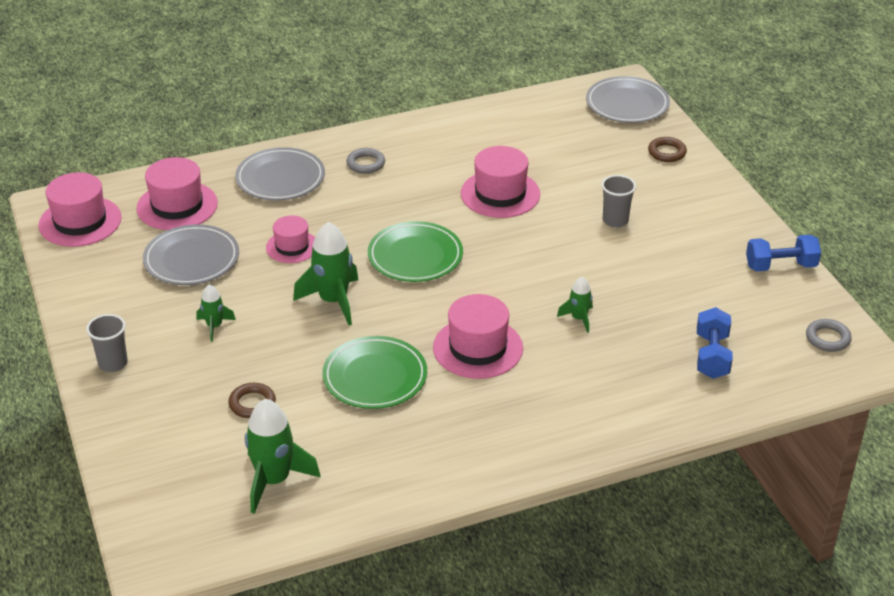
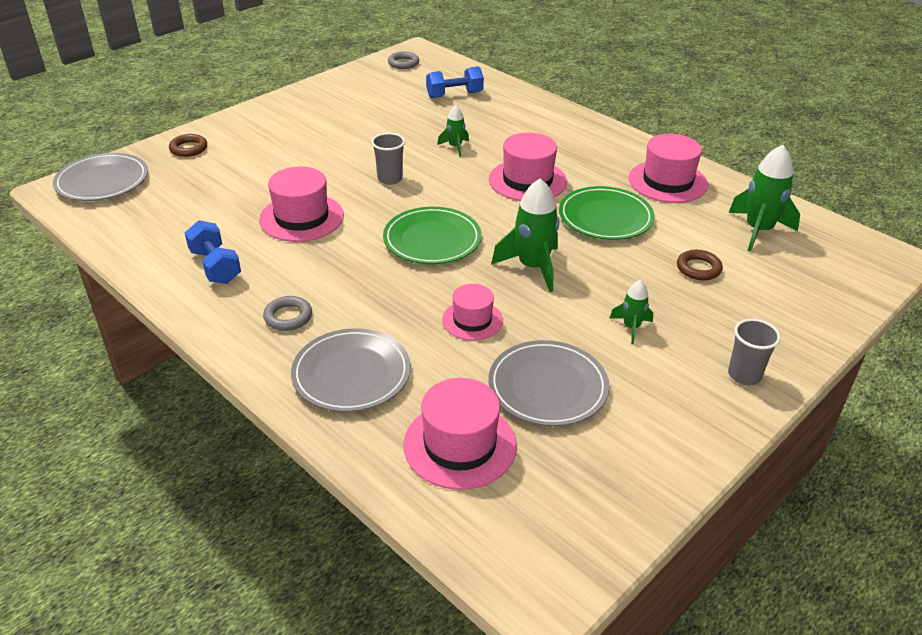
camera: 115 degrees left, 0 degrees up
pink hat [38,172,122,247] -> pink hat moved to [629,134,708,203]
grey cup [601,175,636,227] -> grey cup moved to [371,133,405,185]
blue dumbbell [746,235,821,272] -> blue dumbbell moved to [185,220,241,284]

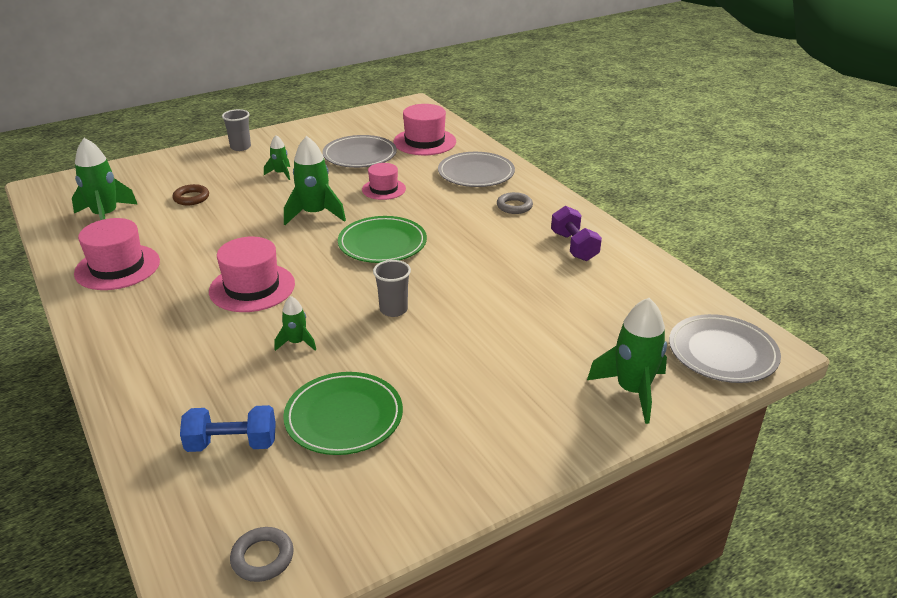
camera: 165 degrees left, 5 degrees down
brown ring [169,134,207,157] -> green rocket [587,298,667,424]
blue dumbbell [185,220,241,284] -> purple dumbbell [551,206,602,261]
pink hat [259,167,344,242] -> none
green plate [559,186,655,240] -> green plate moved to [283,372,403,455]

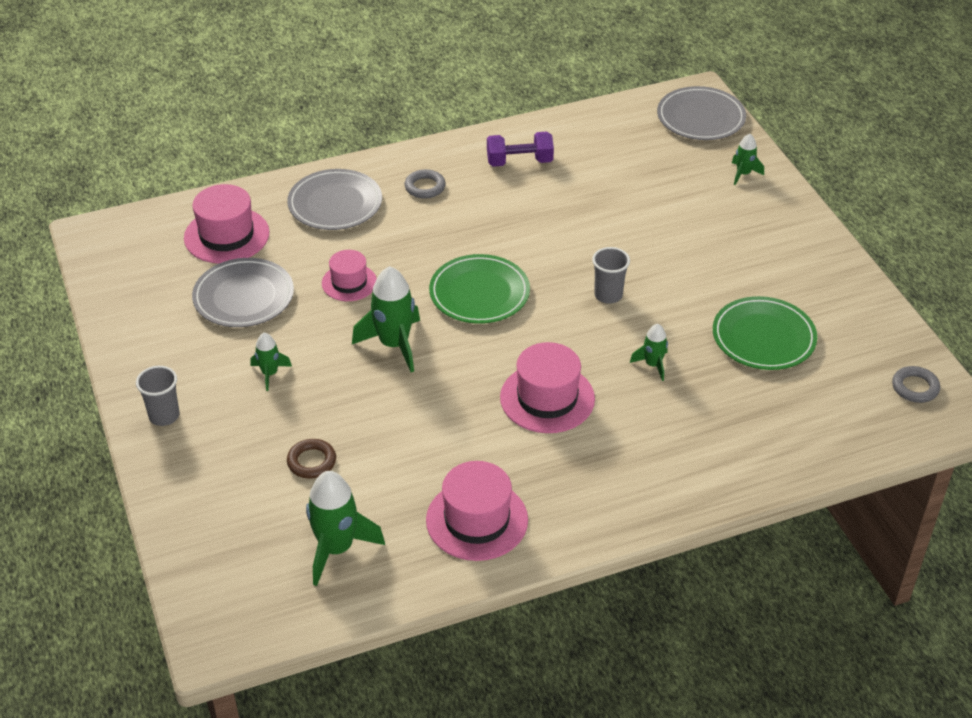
camera: 80 degrees left, 10 degrees up
blue dumbbell [180,405,276,452] -> none
green rocket [587,298,667,424] -> green rocket [732,134,764,185], size x0.54

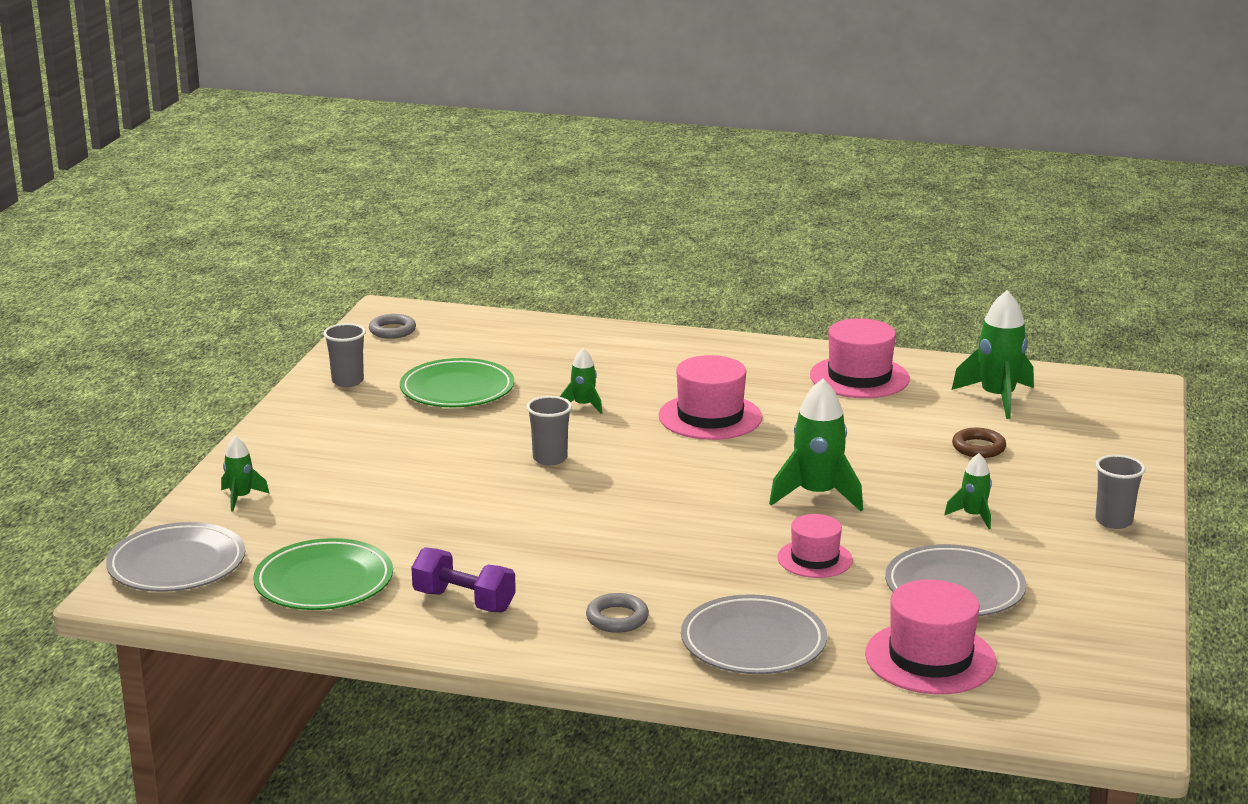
camera: 145 degrees left, 20 degrees down
green plate [429,254,530,324] -> green plate moved to [253,538,393,610]
none -> grey cup [323,323,366,387]

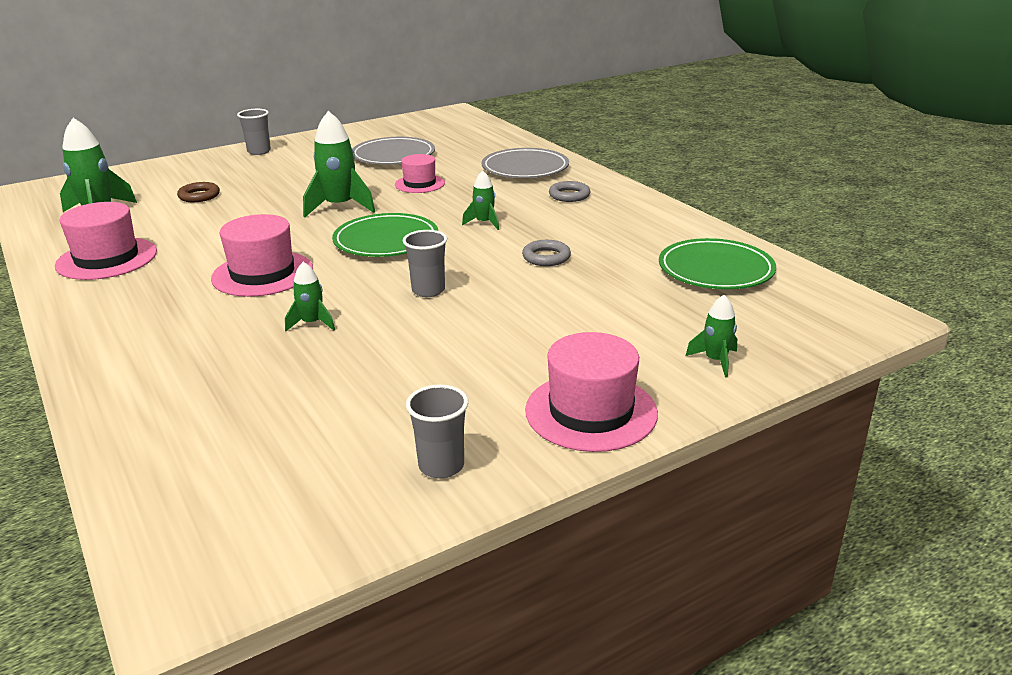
camera: 135 degrees left, 5 degrees up
grey plate [106,522,245,592] -> none
grey ring [369,314,416,339] -> grey ring moved to [522,240,571,266]
green plate [400,358,514,407] -> green plate moved to [332,213,438,257]
purple dumbbell [411,547,516,613] -> none
pink hat [865,580,997,694] -> pink hat moved to [525,332,658,452]
green rocket [944,453,992,529] -> green rocket moved to [462,170,499,230]

